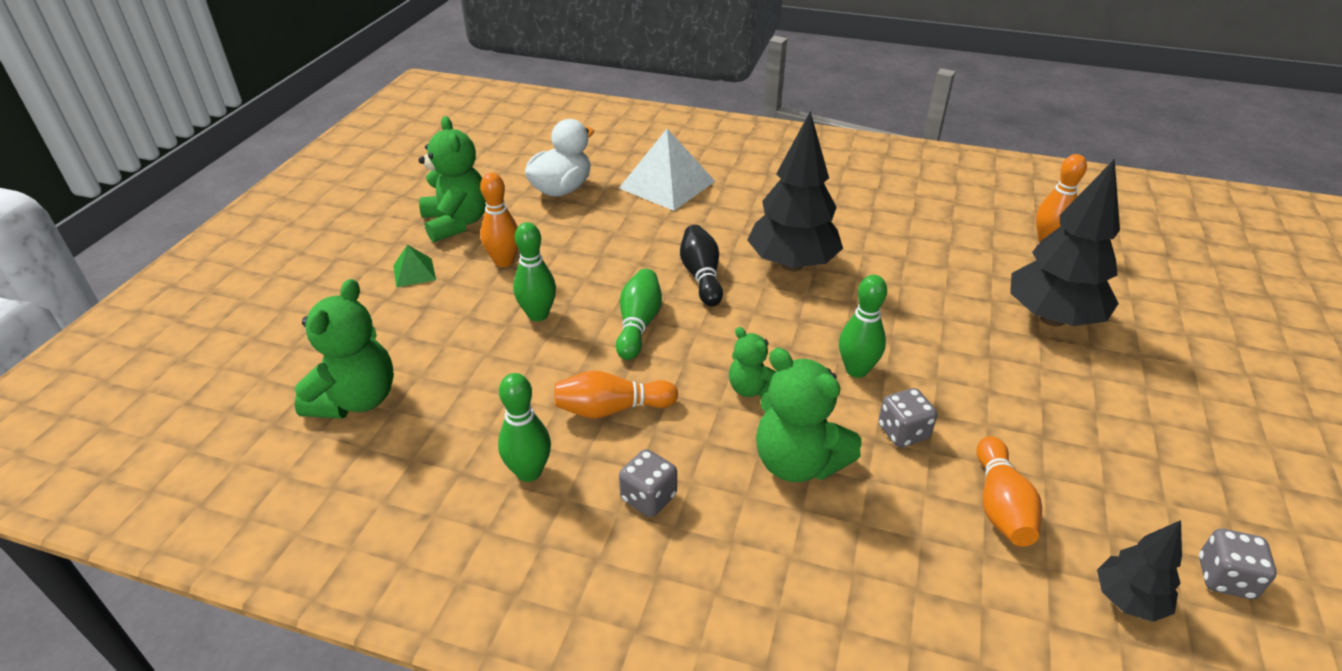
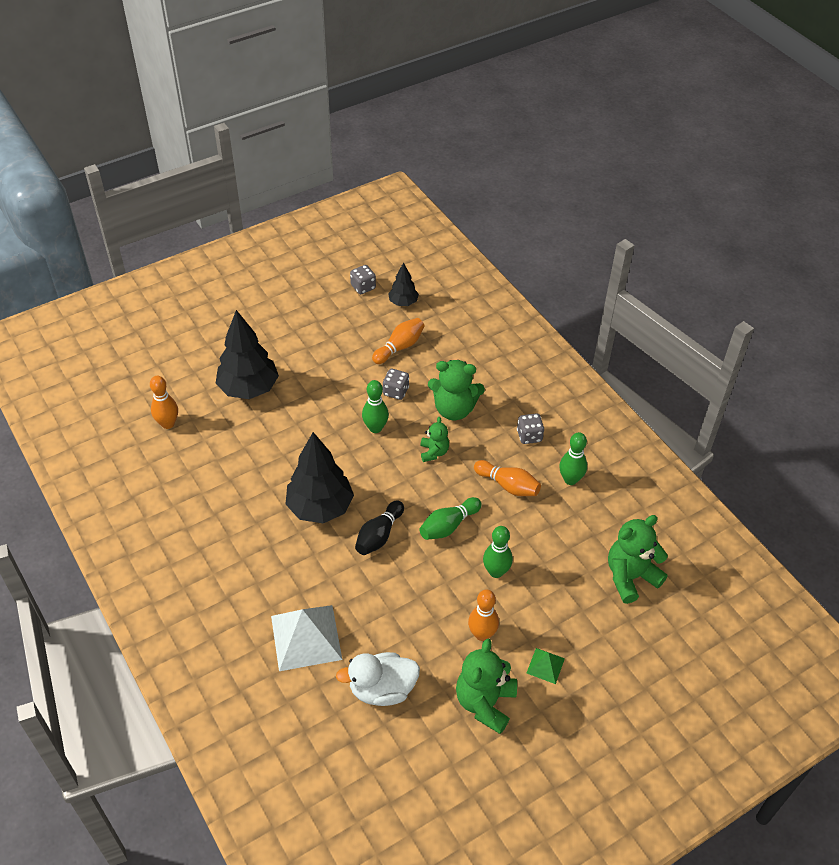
camera: 140 degrees left, 10 degrees up
green teddy bear [756,348,862,482] -> green teddy bear turned 105 degrees clockwise [428,360,485,420]

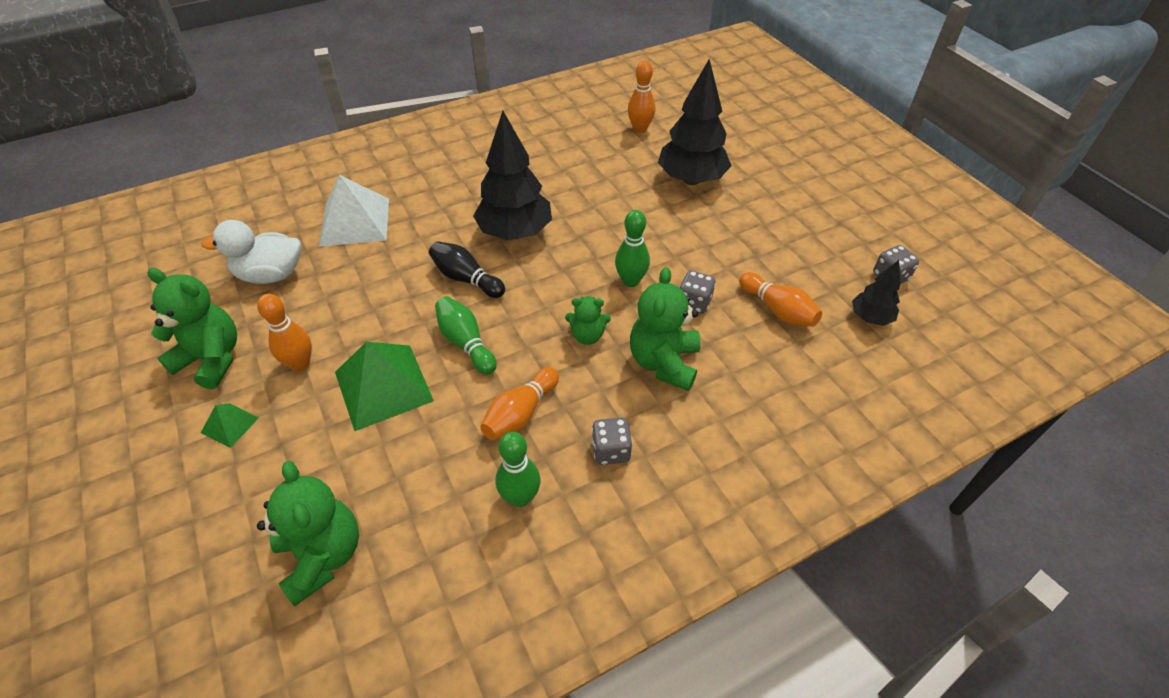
camera: 95 degrees right, 0 degrees up
white duck [336,652,420,706] -> white duck turned 90 degrees counterclockwise [202,220,301,284]
green bowling pin [483,526,513,578] -> green pyramid [335,342,434,431]

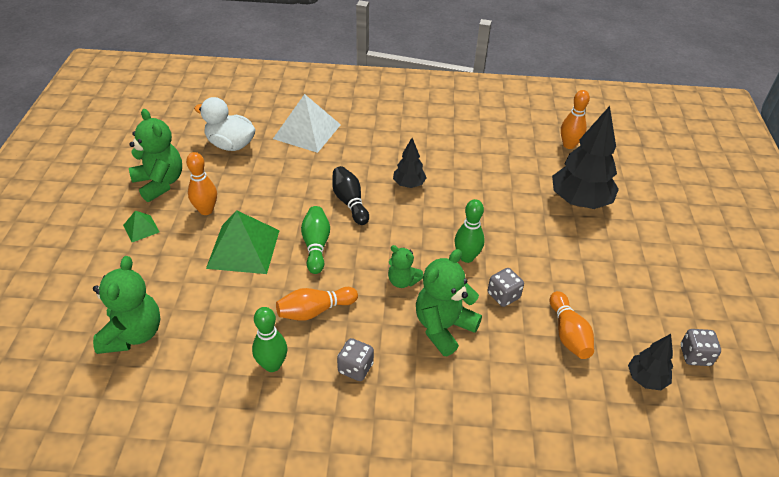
camera: 30 degrees right, 5 degrees down
black tree [473,111,552,240] -> black tree [393,138,426,188], size x0.53

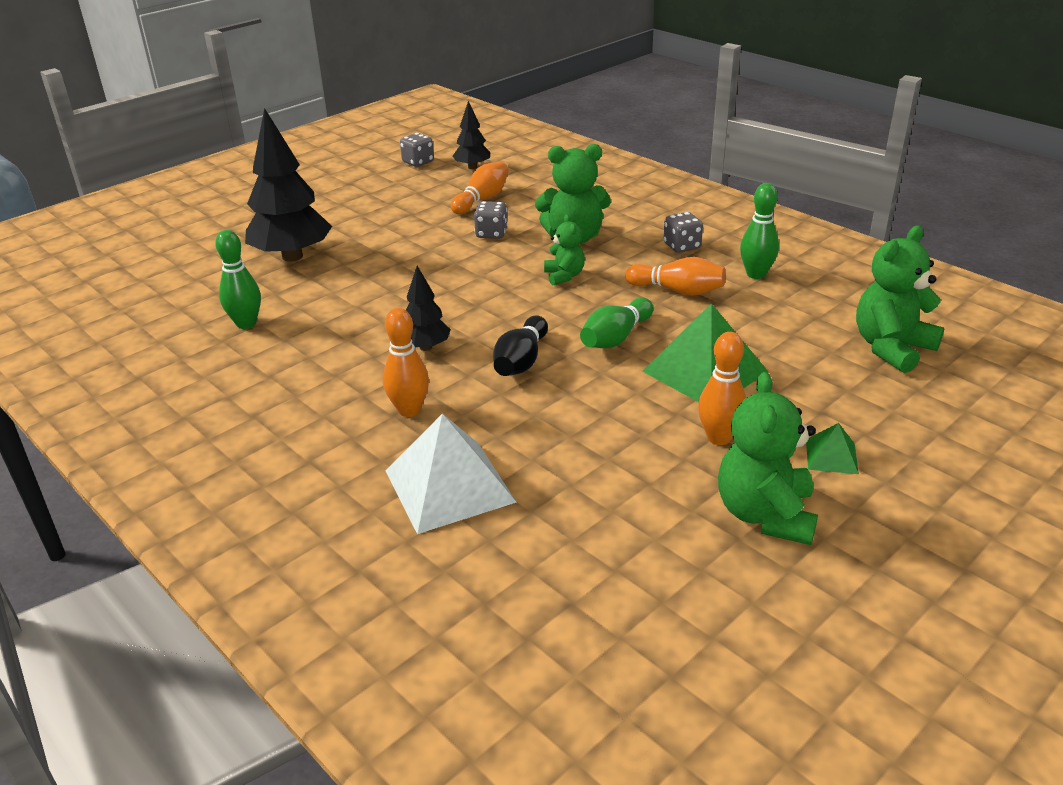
camera: 135 degrees left, 10 degrees down
white duck [194,97,255,151] -> none
green bowling pin [454,199,485,263] -> green bowling pin moved to [215,230,261,329]
orange bowling pin [561,90,590,149] -> orange bowling pin moved to [383,308,429,417]

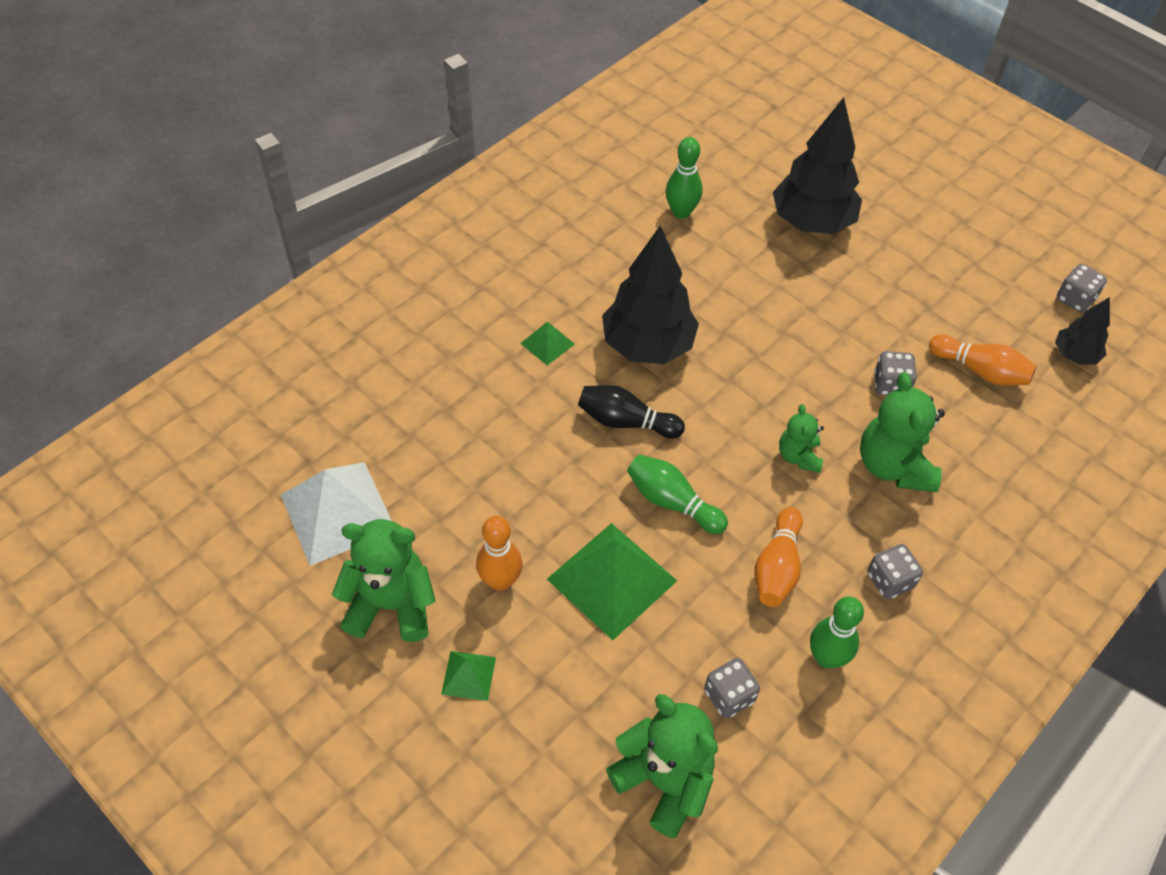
camera: 85 degrees right, 20 degrees up
orange bowling pin [383,308,429,417] -> green pyramid [520,322,575,365]
white pyramid [385,414,517,534] -> white pyramid moved to [281,462,392,566]
black tree [406,266,451,351] -> black tree [602,226,699,364], size x1.90
green teddy bear [544,214,585,285] -> green teddy bear turned 105 degrees clockwise [779,404,824,473]
none -> grey dice [704,658,760,718]

